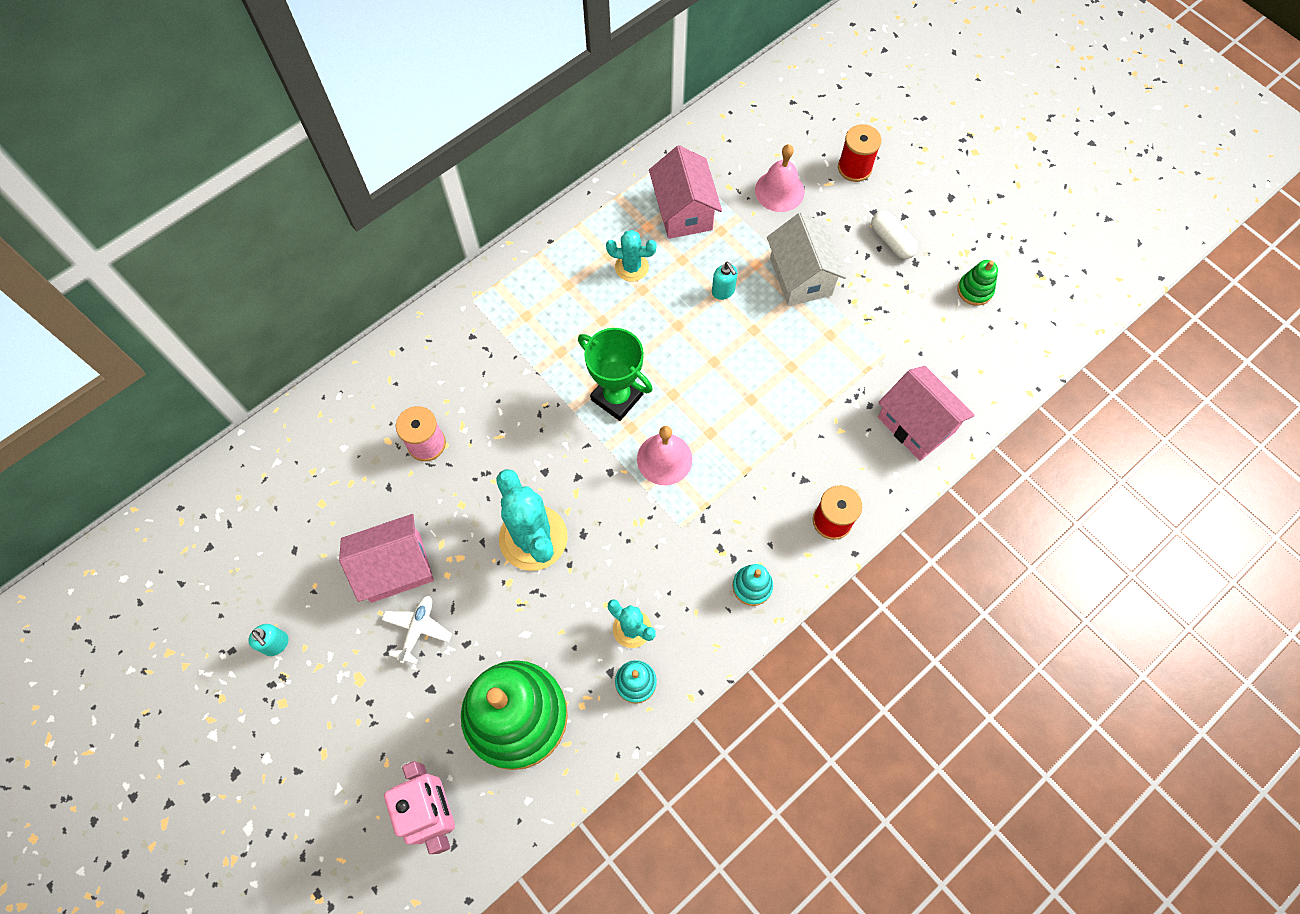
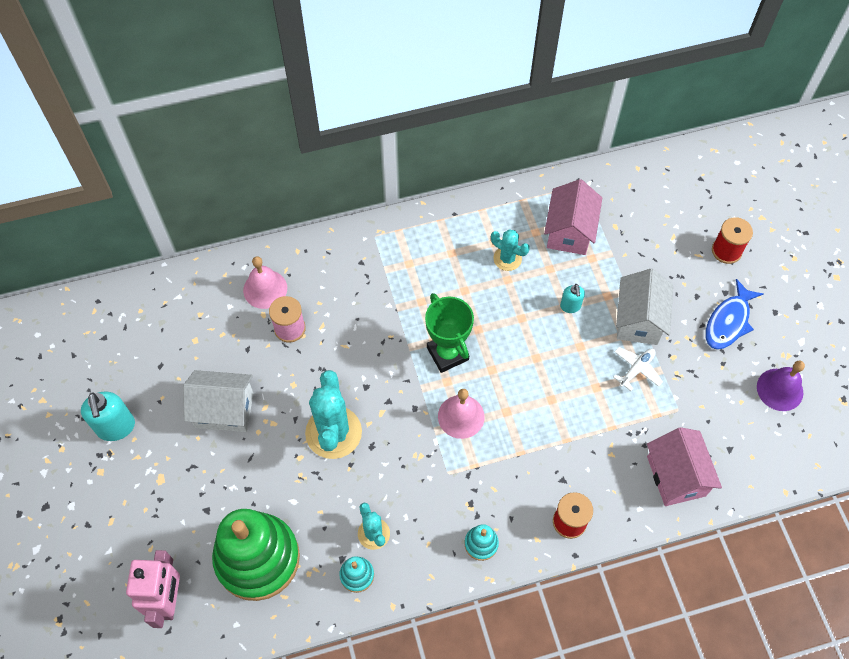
camera: 25 degrees right, 5 degrees down
turquoise soap dispenser [248,624,288,656] -> turquoise soap dispenser [81,391,135,441], size x1.77
pink house [339,514,434,603] -> white house [183,370,253,432]
white plane [382,596,452,664] -> white plane moved to [613,347,663,391]
pink bell [755,144,805,212] -> pink bell moved to [243,256,287,309]
white capsule [871,211,918,259] -> blue fish [705,279,763,350]
green stacking toy [957,260,998,306] -> purple bell [757,361,805,411]

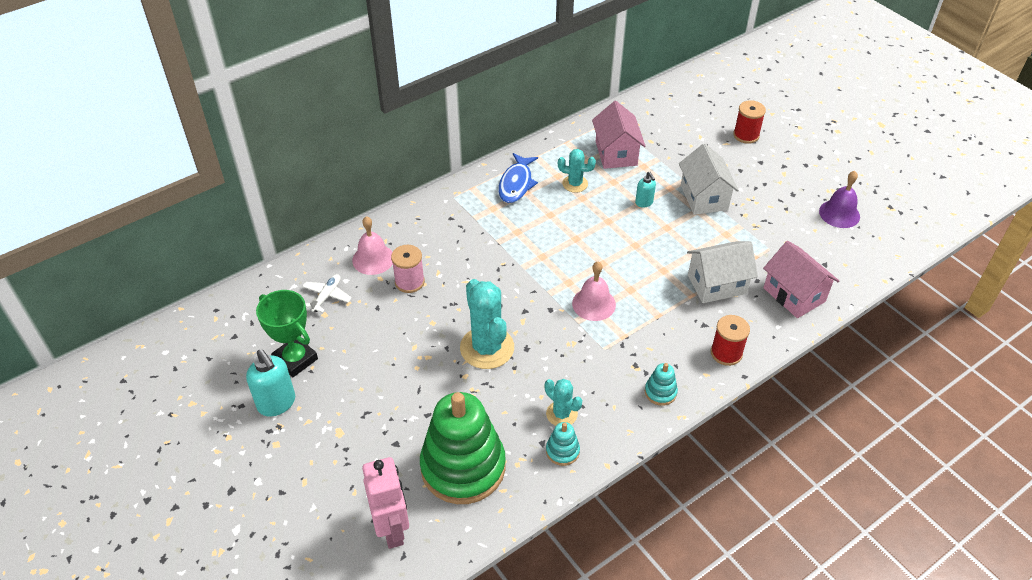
camera: 20 degrees left, 15 degrees down
white house [183,370,253,432] -> white house moved to [687,241,758,303]
green trophy [425,293,474,373] -> green trophy moved to [256,290,318,377]
white plane [613,347,663,391] -> white plane moved to [302,274,352,313]
blue fish [705,279,763,350] -> blue fish moved to [498,153,538,203]

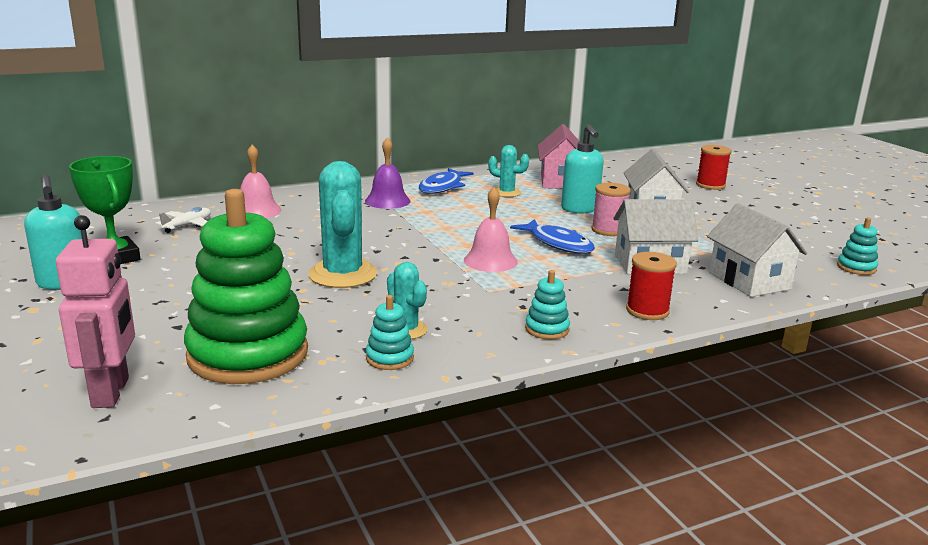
camera: 10 degrees right, 25 degrees down
pink spool [391,245,425,293] -> pink spool moved to [592,183,631,236]
turquoise soap dispenser [635,172,656,207] -> turquoise soap dispenser [561,124,604,213], size x1.77
pink house [763,241,839,318] -> white house [707,203,807,297]
purple bell [819,171,860,228] -> purple bell moved to [365,137,410,209]
none -> blue fish [510,219,595,254]
none -> turquoise stacking toy [837,217,878,275]

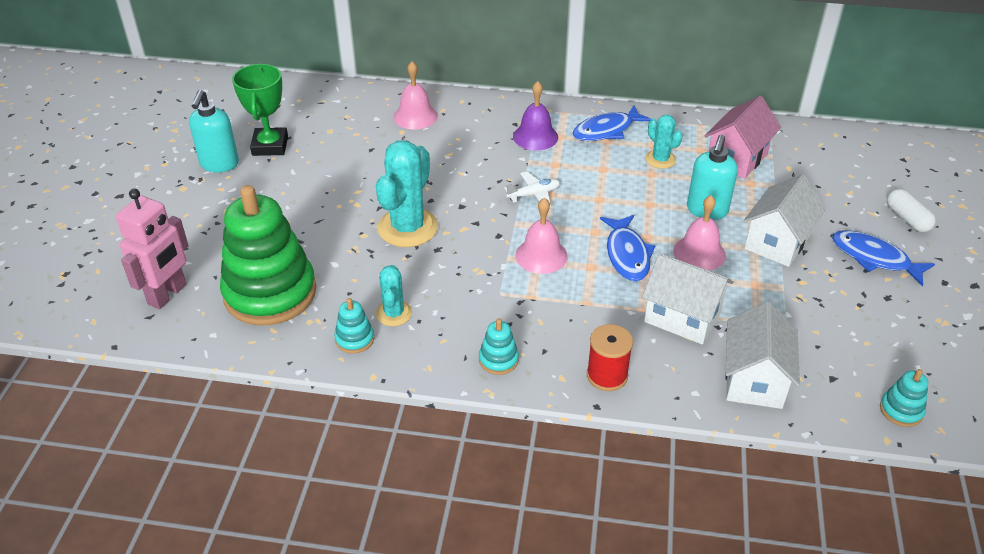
camera: 35 degrees right, 20 degrees up
white plane [155,207,211,233] -> white plane moved to [504,171,560,207]
pink spool [592,183,631,236] -> pink bell [673,195,726,271]
red spool [696,145,732,190] -> white capsule [887,189,936,232]
none -> blue fish [832,230,935,286]

